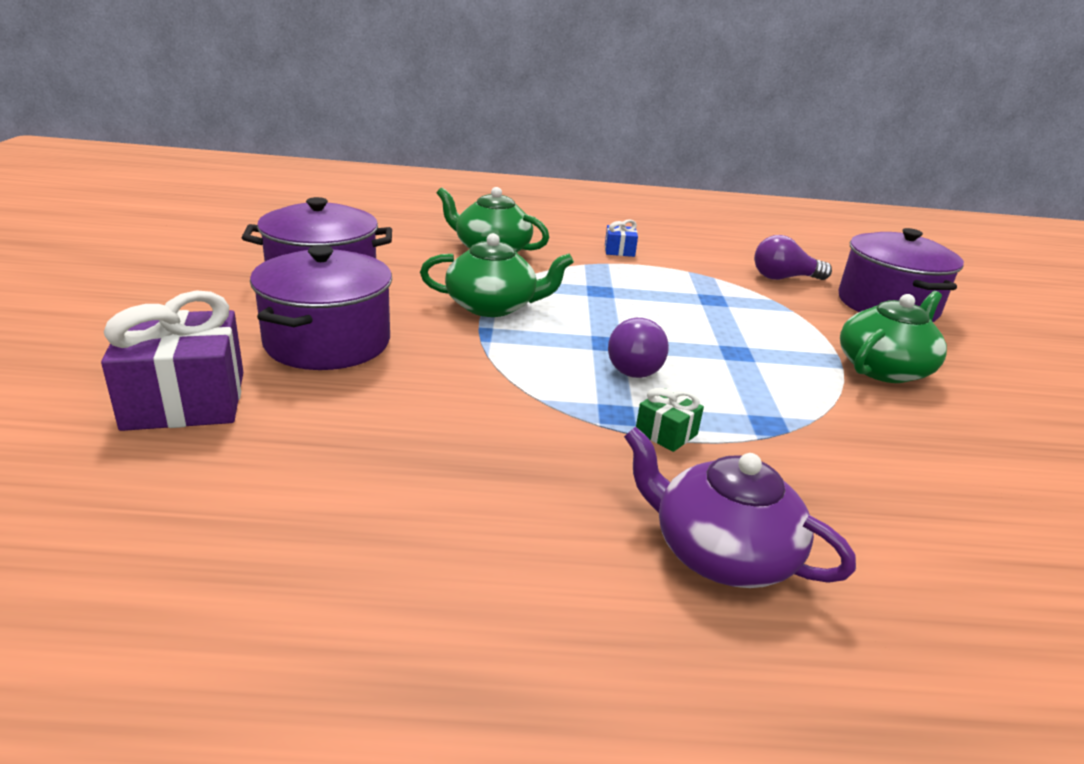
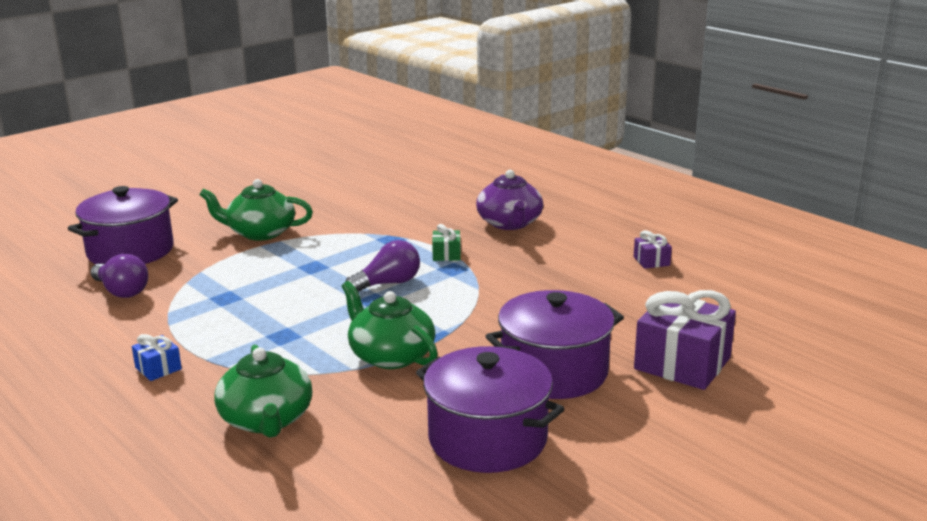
camera: 130 degrees left, 5 degrees down
none -> purple gift [634,230,672,269]

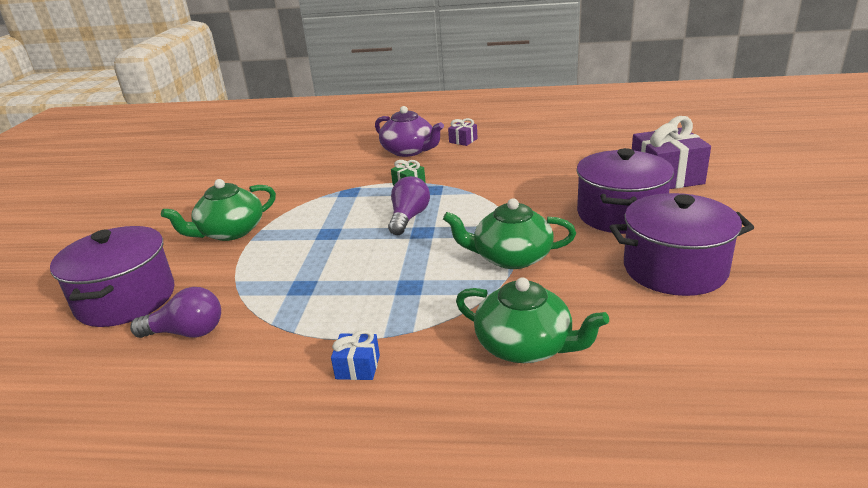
camera: 40 degrees left, 5 degrees up
purple gift [634,230,672,269] -> purple gift moved to [448,118,478,146]

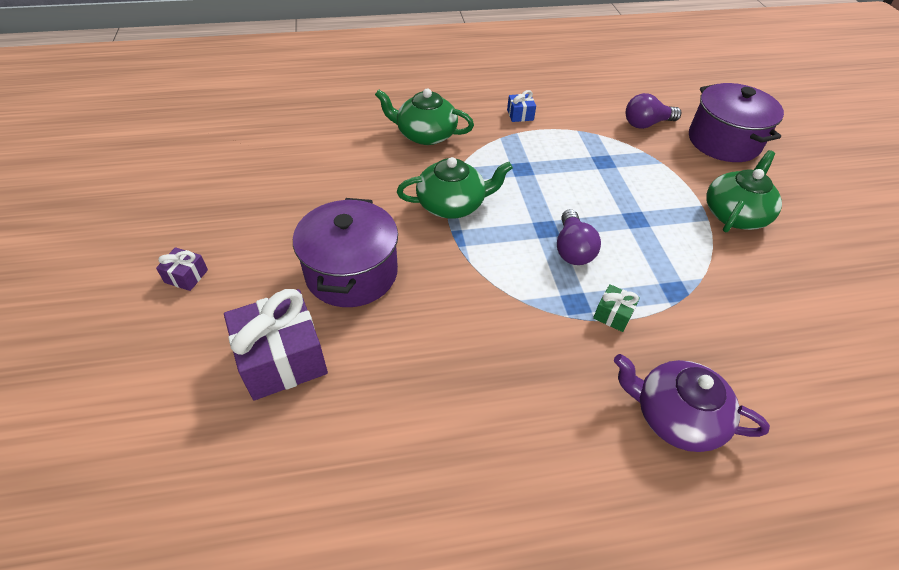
camera: 160 degrees right, 20 degrees up
purple gift [448,118,478,146] -> purple gift moved to [156,247,208,291]
purple pot [610,193,754,296] -> none

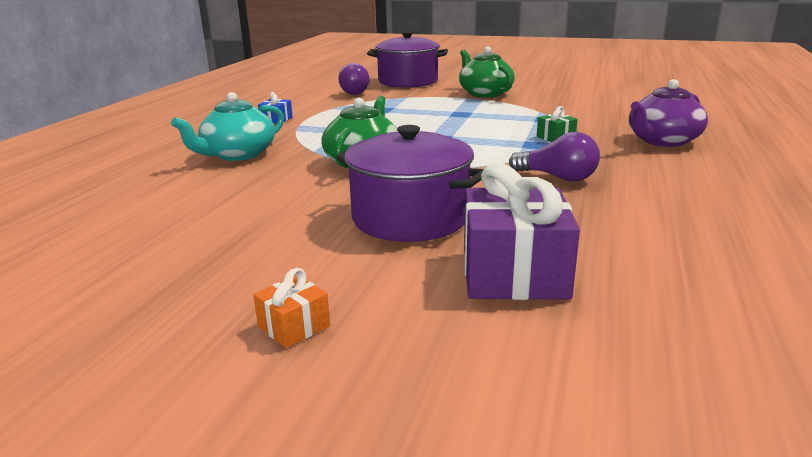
camera: 60 degrees left, 25 degrees down
purple gift [156,247,208,291] -> orange gift [253,268,330,348]
green teapot [375,89,474,145] -> turquoise teapot [171,92,284,161]
purple light bulb [557,209,601,265] -> purple light bulb moved to [509,132,600,182]

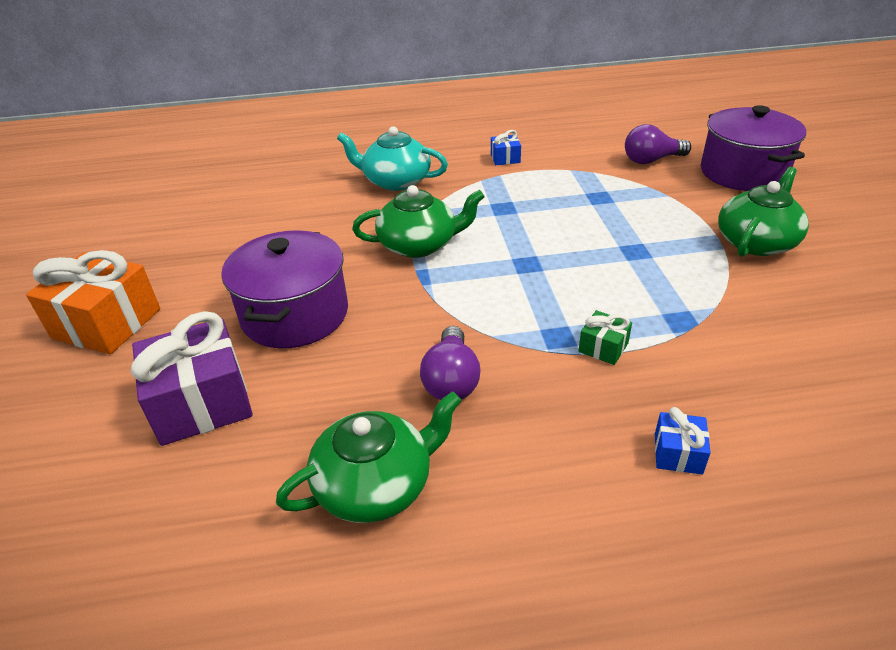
camera: 65 degrees right, 15 degrees up
orange gift [253,268,330,348] -> orange gift [26,250,160,354], size x2.14
purple teapot [629,79,708,147] -> blue gift [655,407,711,474]
none -> green teapot [276,391,462,523]

